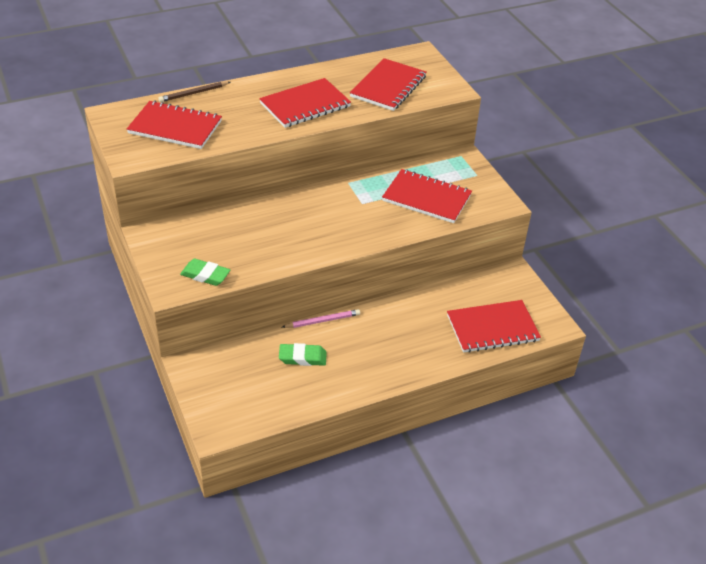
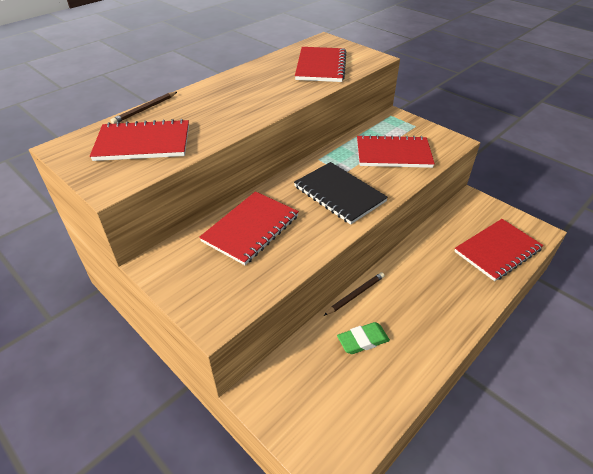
camera: 20 degrees left, 0 degrees up
green eraser [180,259,230,286] -> none
red notebook [259,78,351,128] -> red notebook moved to [199,191,299,265]
pink pencil [282,309,360,328] -> brown pencil [324,272,385,316]
none -> black notebook [294,162,388,225]

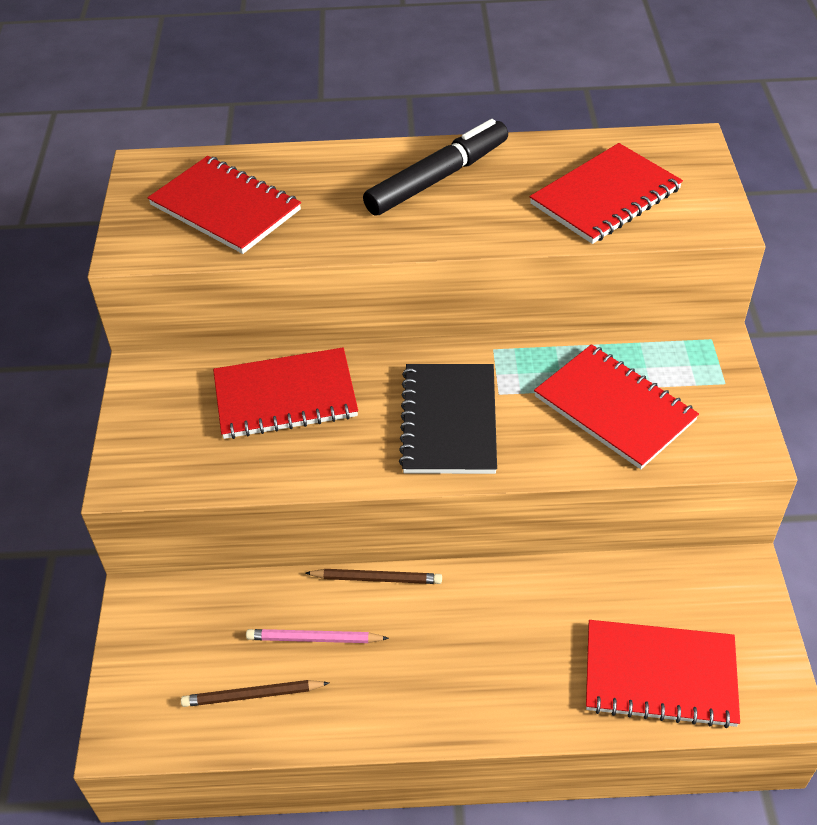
camera: 45 degrees right, 5 degrees up
brown pencil [110,92,177,124] -> brown pencil moved to [181,680,329,707]
green eraser [337,322,390,354] -> pink pencil [246,629,389,643]
none -> black marker [363,119,508,215]

